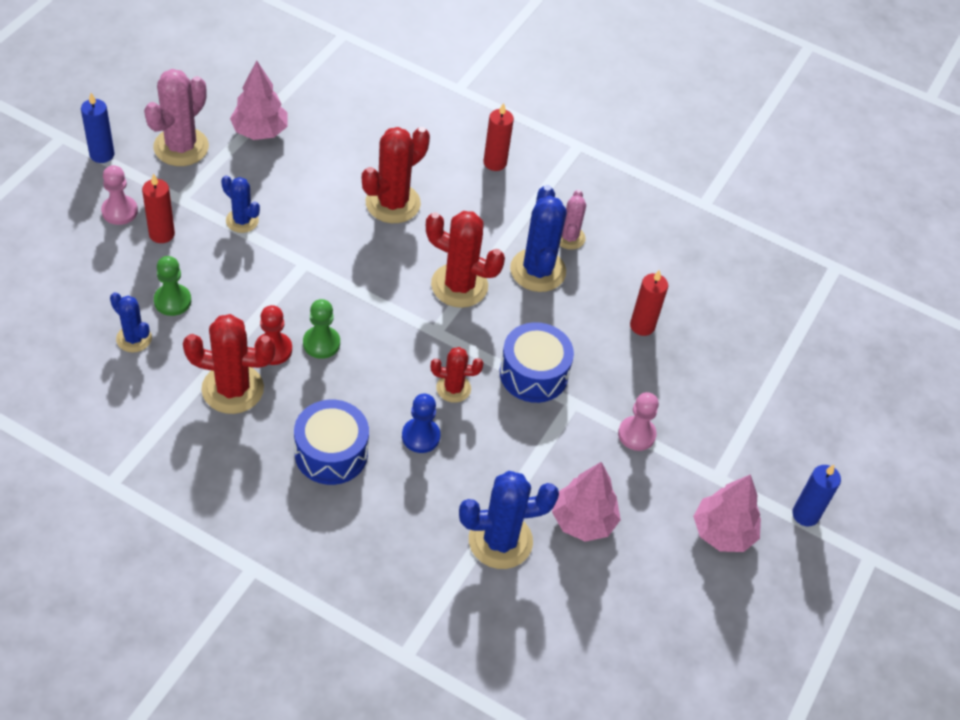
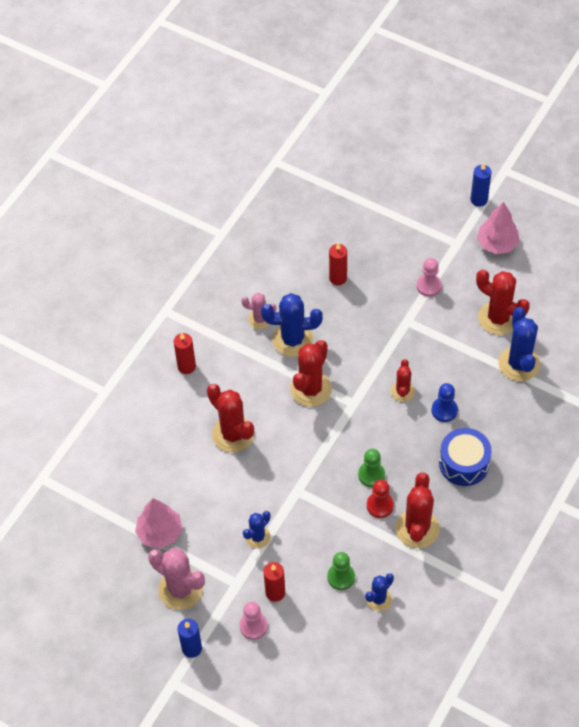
camera: 80 degrees left, 5 degrees up
blue drum [500,322,574,403] -> none
pink tree [552,462,621,542] -> red cactus [476,270,530,335]

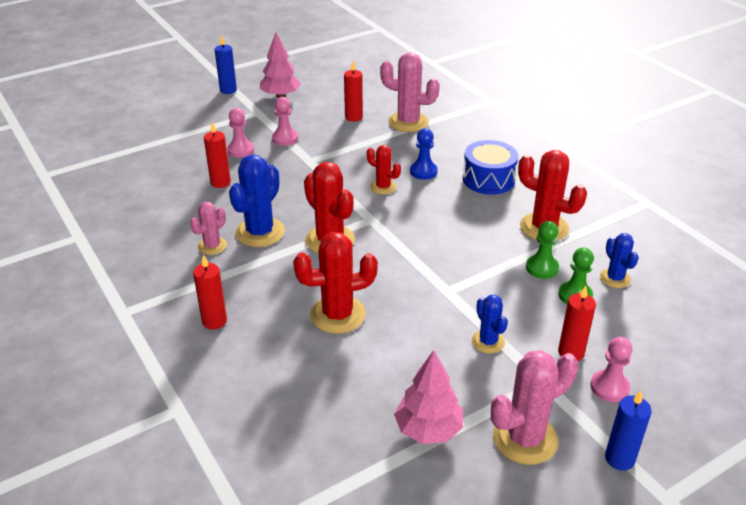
camera: 65 degrees left, 20 degrees down
green pawn [358,449,385,487] -> green pawn moved to [526,221,559,279]
red pawn [367,480,394,518] -> none
red cactus [476,270,530,335] -> red candle [344,61,363,122]
blue cactus [498,307,540,381] -> pink cactus [380,53,440,132]
none -> pink pawn [227,108,254,158]

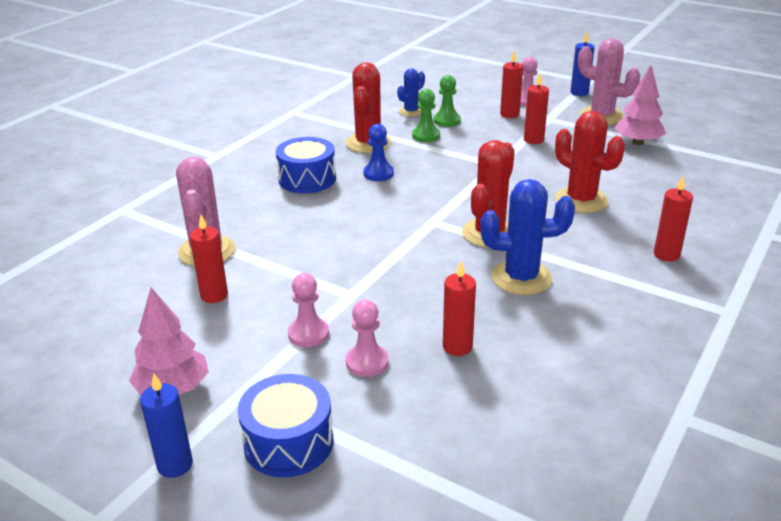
camera: 115 degrees left, 5 degrees down
pink cactus [190,202,227,255] -> none
red cactus [367,145,401,194] -> none
blue pawn [410,128,438,180] -> blue pawn moved to [363,124,394,181]
blue cactus [472,295,508,353] -> red candle [524,74,549,144]
none -> blue drum [238,374,333,477]

